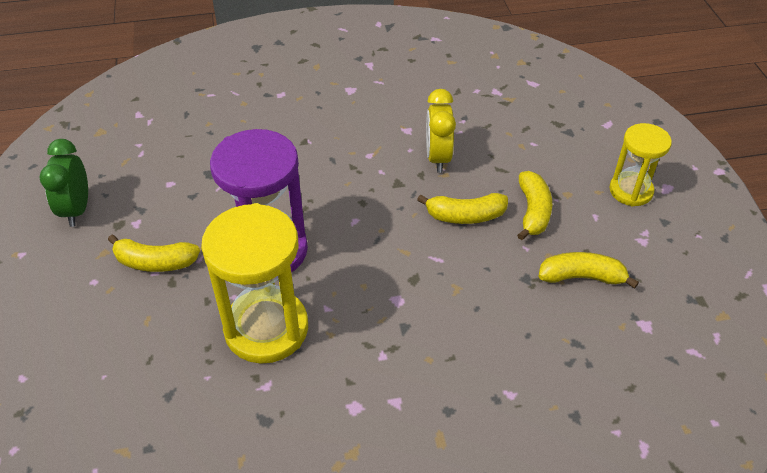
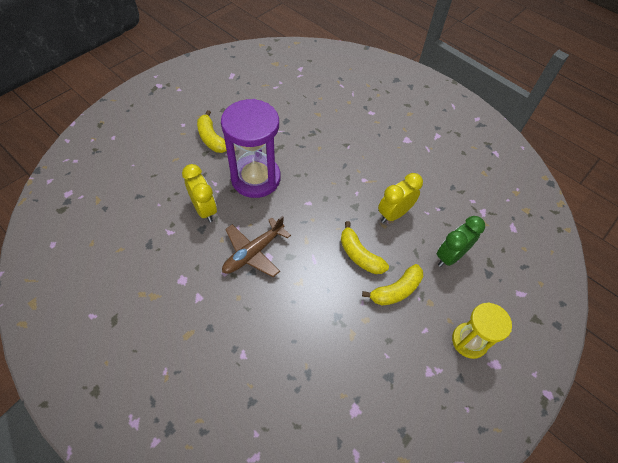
camera: 50 degrees right, 10 degrees up
green clock [39,139,88,227] -> green clock moved to [437,216,485,267]
yellow hourglass [201,203,308,364] -> yellow clock [182,164,217,222]
yellow banana [539,252,639,289] -> none
none -> brown plane [222,216,291,277]

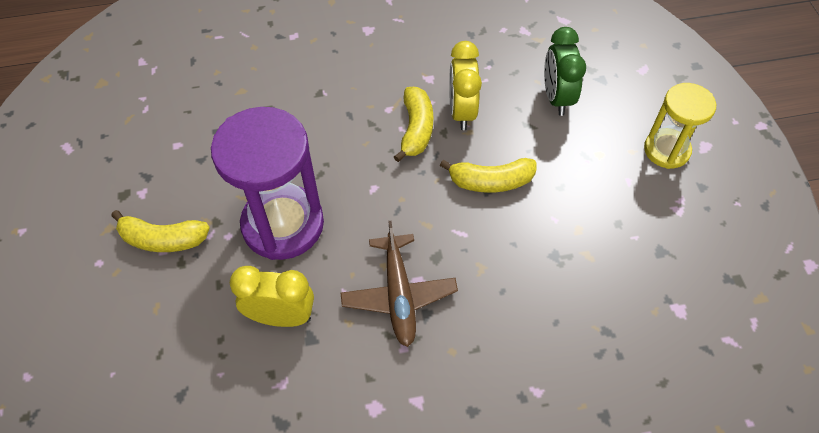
camera: 50 degrees left, 0 degrees up
yellow banana [362,264,423,306] -> yellow banana moved to [394,87,433,162]

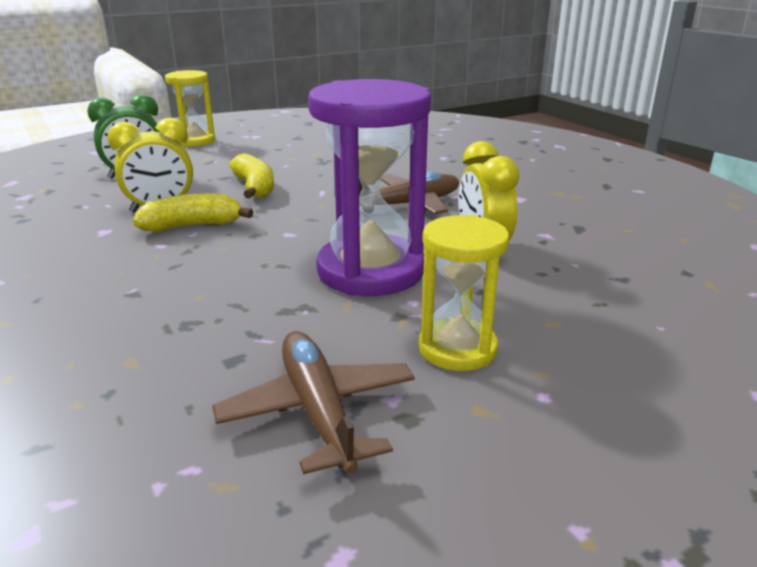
camera: 110 degrees left, 30 degrees down
yellow banana [111,210,210,252] -> yellow hourglass [419,215,509,371]
none -> brown plane [212,331,415,475]

